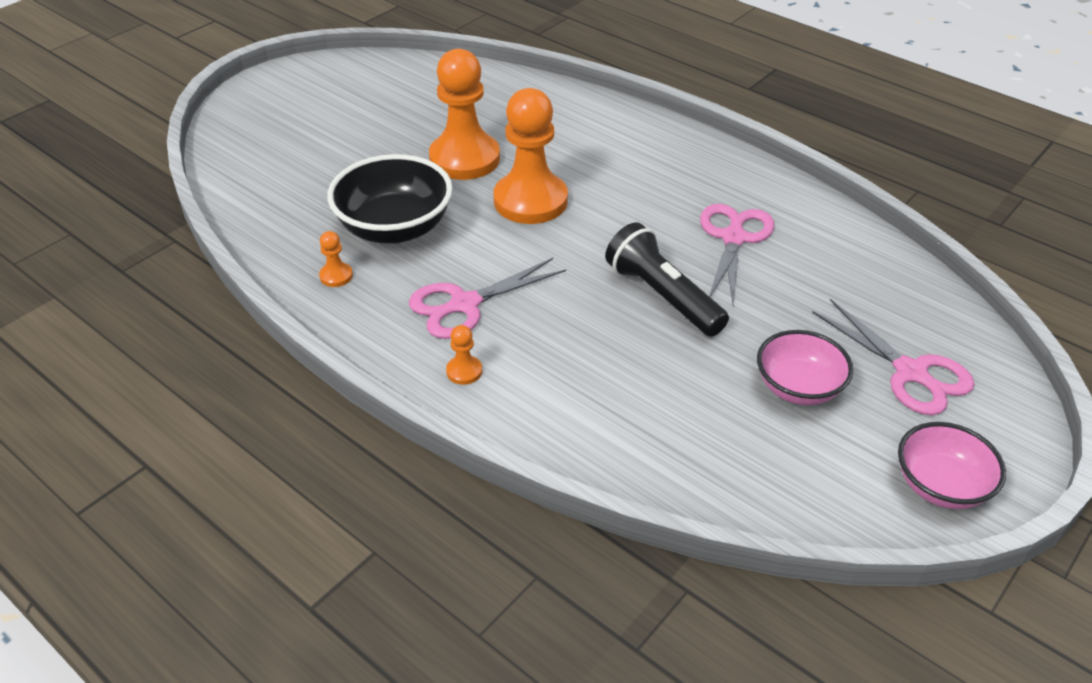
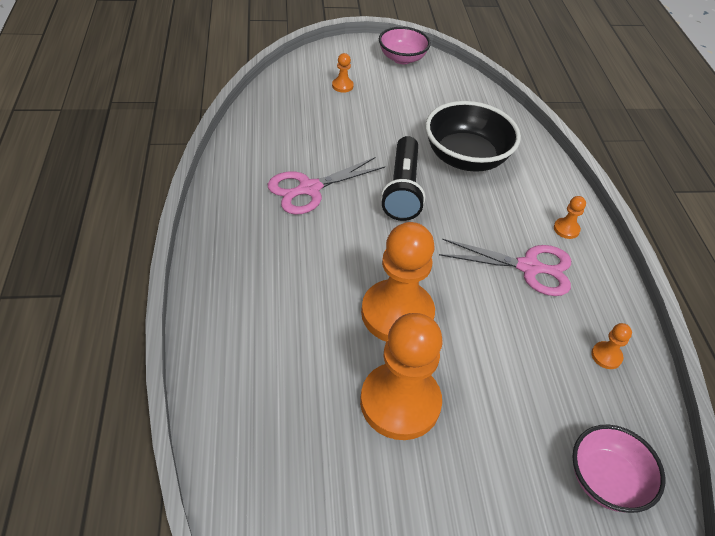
camera: 140 degrees left, 5 degrees up
black bowl [327,154,453,244] -> black bowl moved to [425,101,521,172]
pink bowl [757,330,853,405] -> pink bowl moved to [572,424,665,513]
pink scissors [812,299,974,415] -> orange pawn [332,53,354,93]

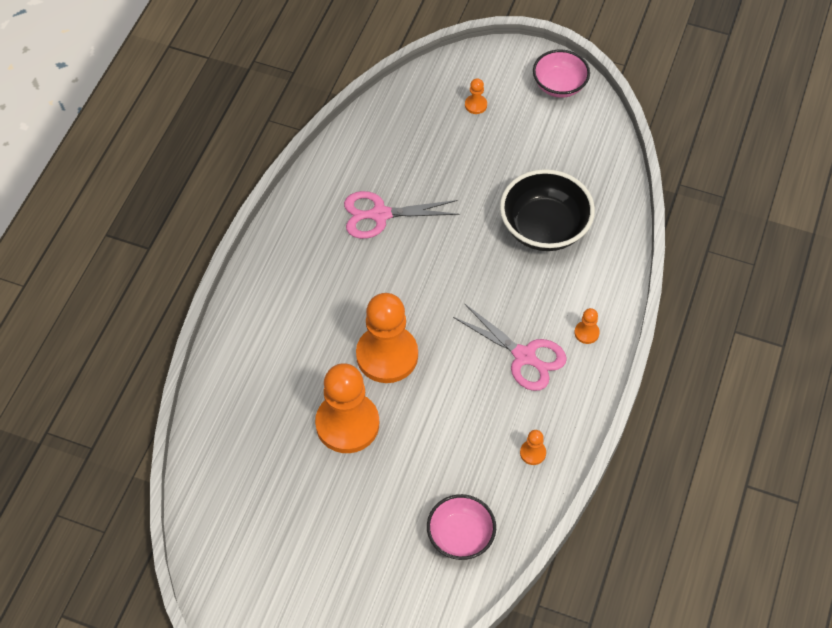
camera: 30 degrees right, 10 degrees up
black flashlight [381,136,425,221] -> none

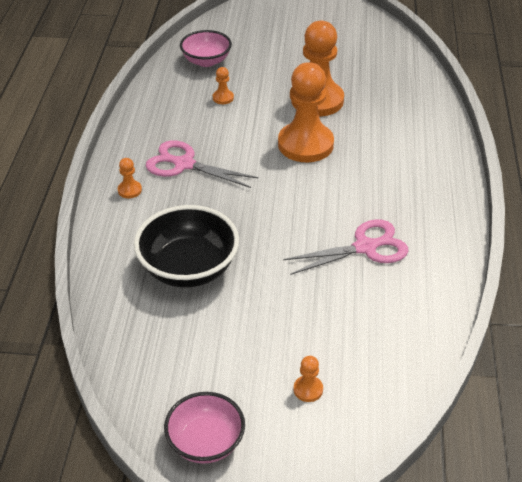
camera: 165 degrees right, 15 degrees down
orange pawn [520,430,546,465] -> orange pawn moved to [213,67,234,104]

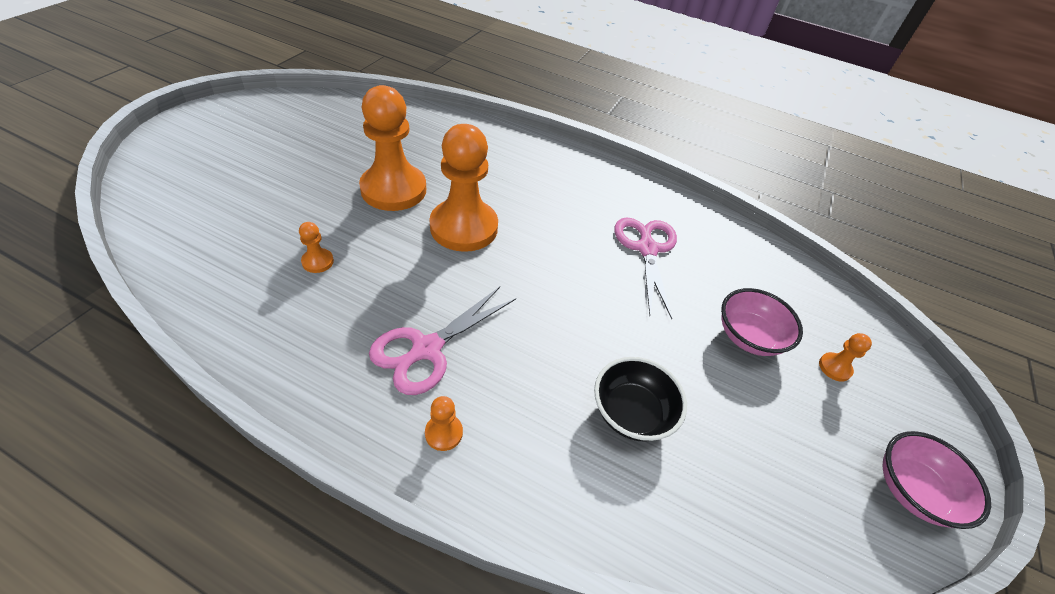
camera: 75 degrees left, 5 degrees up
black bowl [134,205,239,288] -> black bowl [594,357,687,442], size x0.65
pink bowl [180,30,232,67] -> pink bowl moved to [721,288,803,356]

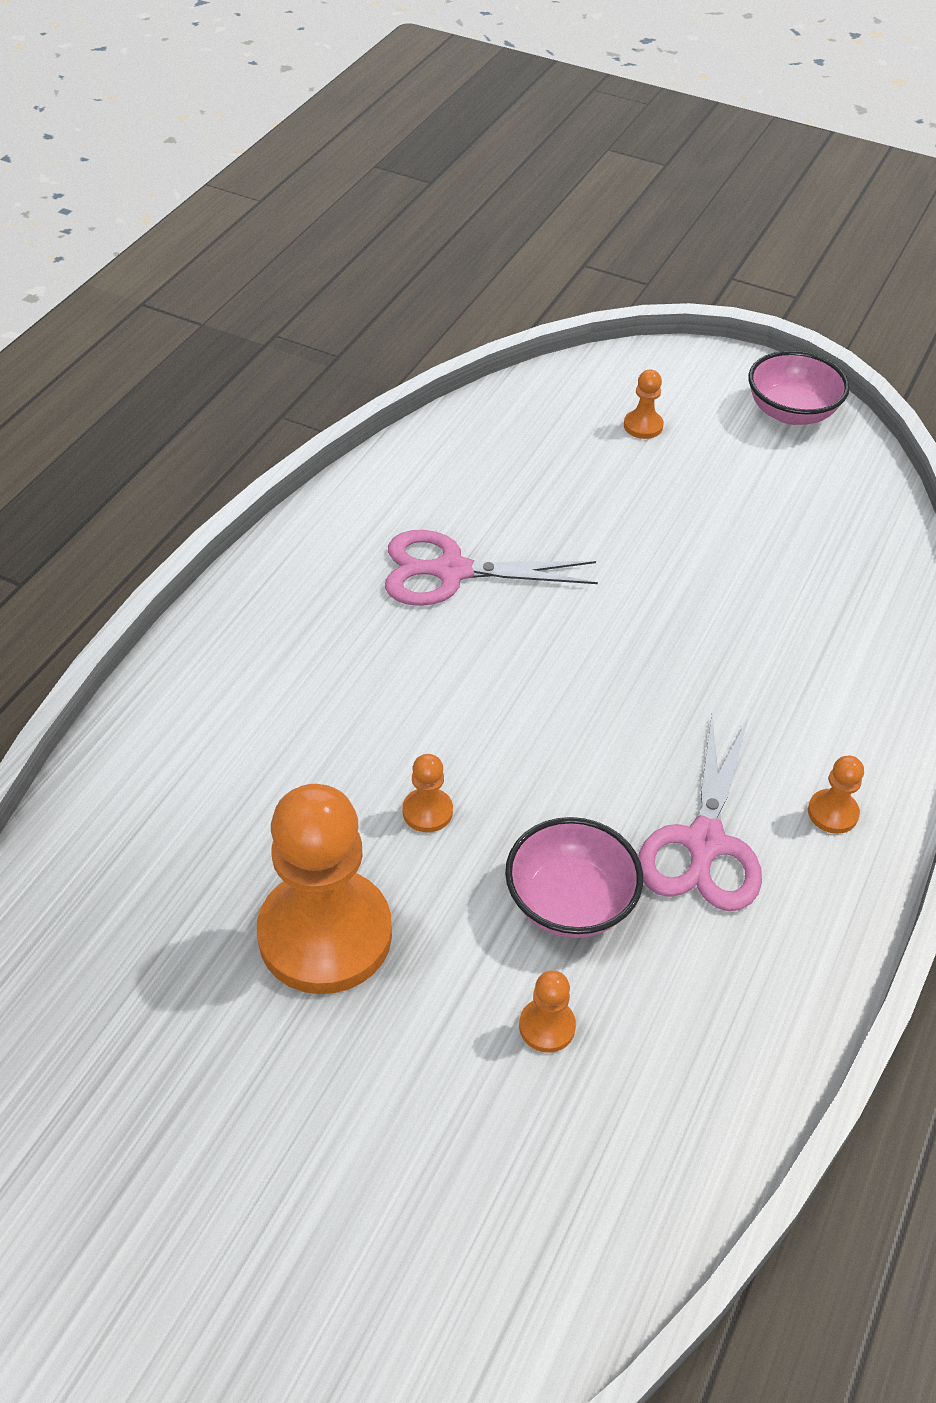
camera: 85 degrees left, 0 degrees up
pink scissors [369,287,516,395] -> pink scissors turned 60 degrees clockwise [638,714,762,911]
orange pawn [429,124,498,252] -> orange pawn [403,754,453,832], size x0.40
black bowl [594,357,687,442] -> none
pink bowl [721,288,803,356] -> pink bowl moved to [505,817,643,938]

